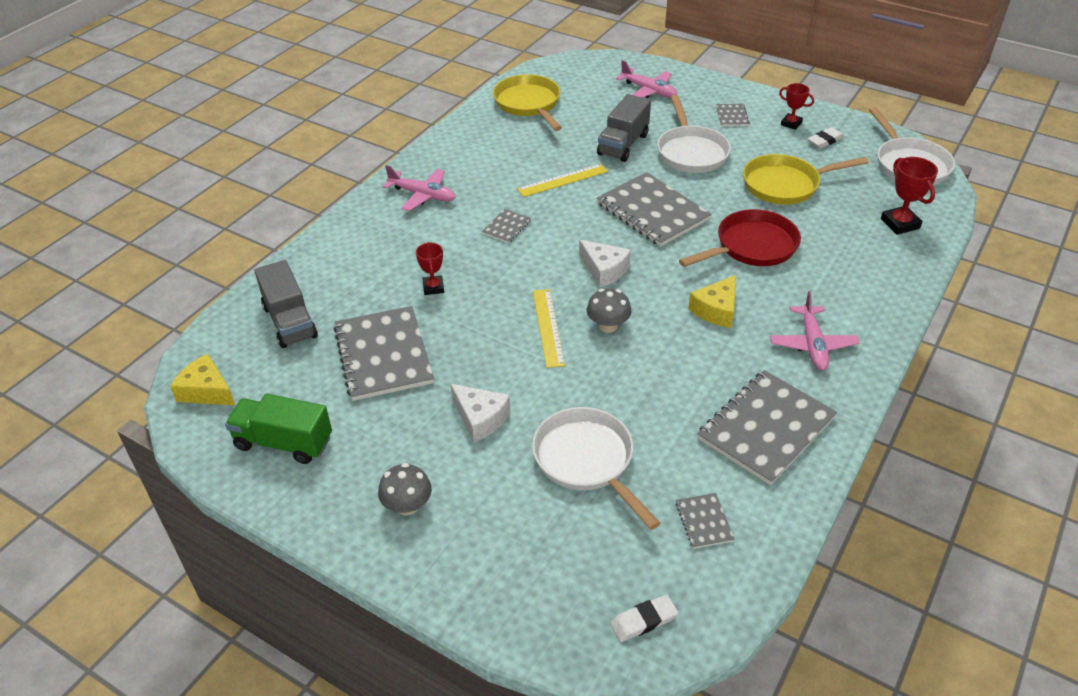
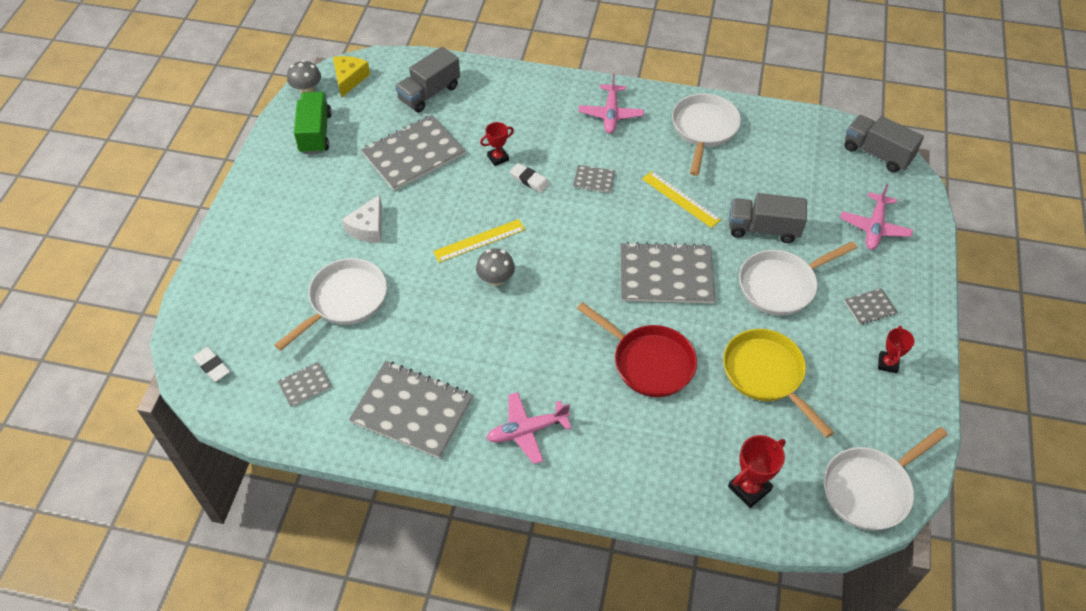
camera: 70 degrees right, 10 degrees up
grey mushroom [378,463,432,516] -> grey mushroom moved to [287,60,321,93]
yellow pan [493,74,562,131] -> none
white cheese [579,240,631,288] -> none
grey notebook [597,172,712,247] -> grey notebook turned 60 degrees clockwise [621,242,715,303]
yellow cheese [688,275,736,328] -> none
white eraser [807,127,844,149] -> white eraser moved to [510,163,550,193]
none -> white pan [672,94,741,176]
none -> grey truck [845,115,924,172]

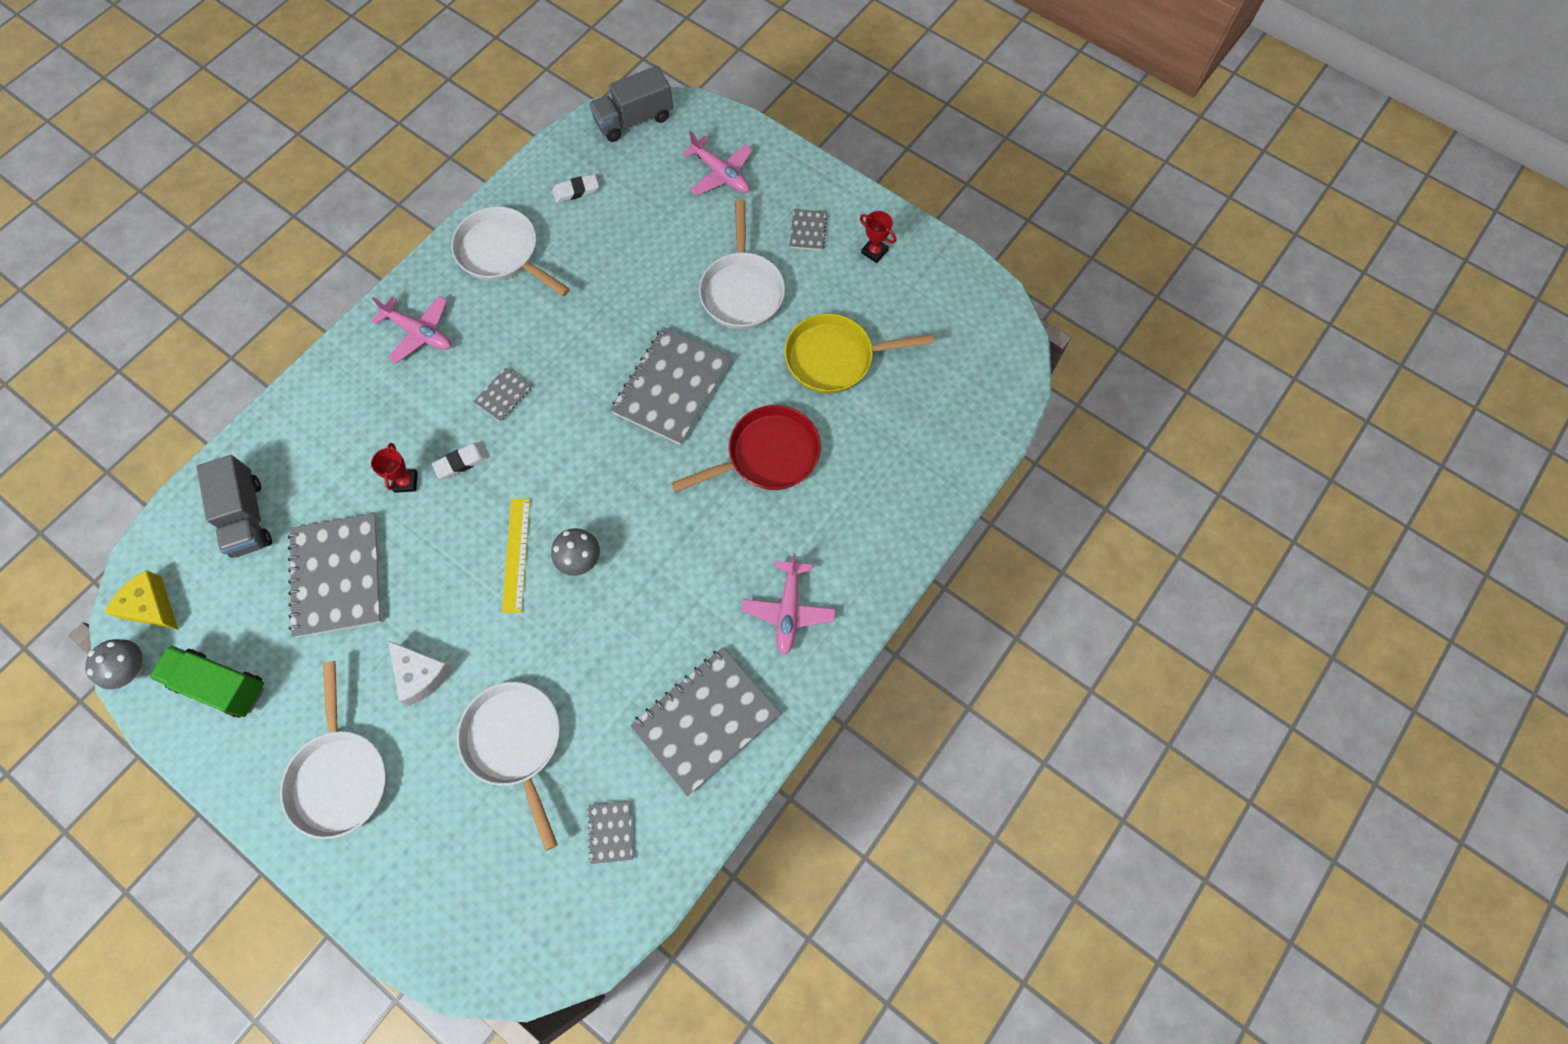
camera: 65 degrees left, 15 degrees up
white eraser [193,347,230,382] -> white eraser moved to [552,174,599,203]
yellow ruler [642,171,721,228] -> none
red trophy [728,435,786,508] -> none
grey truck [729,193,807,243] -> none
white pan [824,427,948,530] -> white pan moved to [280,661,387,839]

